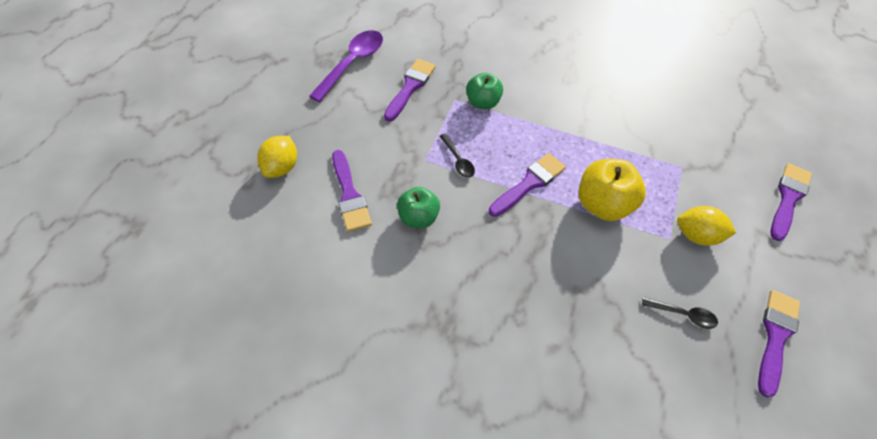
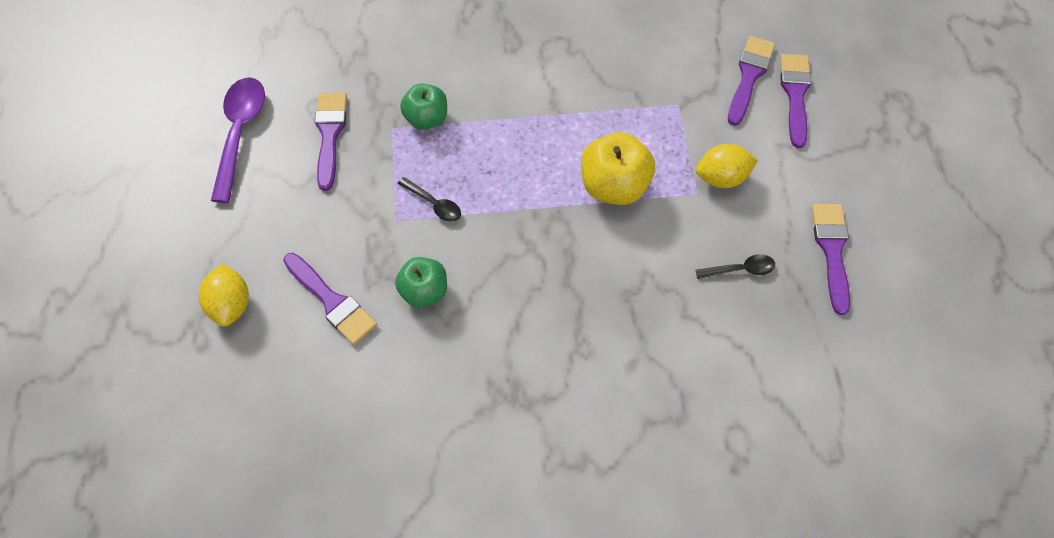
camera: 25 degrees left, 5 degrees up
purple brush [489,153,566,217] -> purple brush moved to [728,36,775,126]

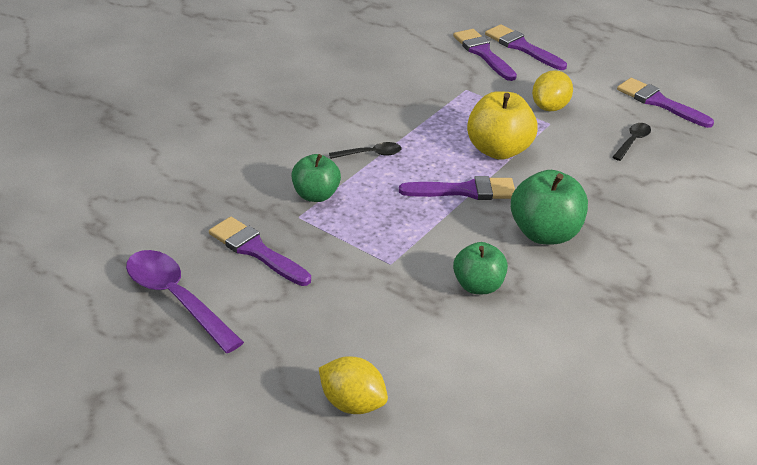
camera: 50 degrees left, 25 degrees down
purple brush [283,253,377,345] -> purple brush moved to [399,176,515,200]
black spoon [398,177,461,222] -> black spoon moved to [329,142,402,159]
none -> green apple [511,170,588,244]

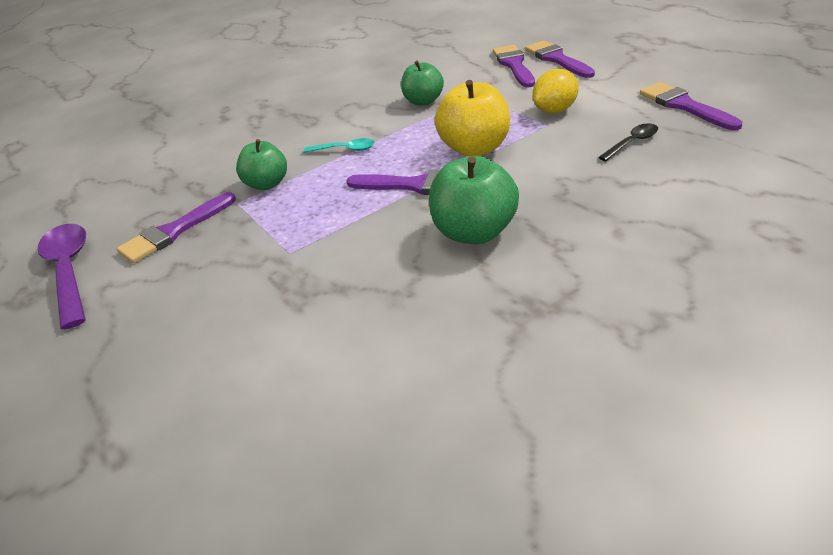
camera: 25 degrees right, 0 degrees up
purple brush [209,217,311,286] -> purple brush turned 105 degrees counterclockwise [117,192,236,263]
yellow lemon [319,356,388,414] -> none
black spoon [329,142,402,159] -> turquoise spoon [304,138,375,153]
green apple [453,242,508,294] -> green apple moved to [401,61,444,106]

